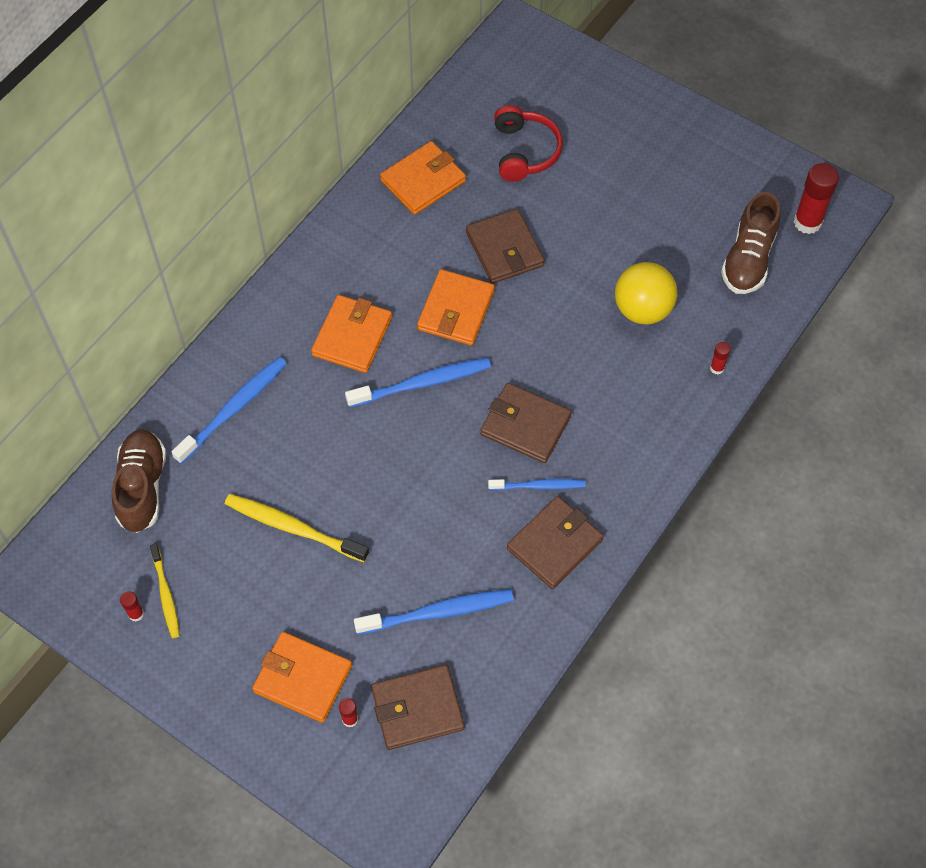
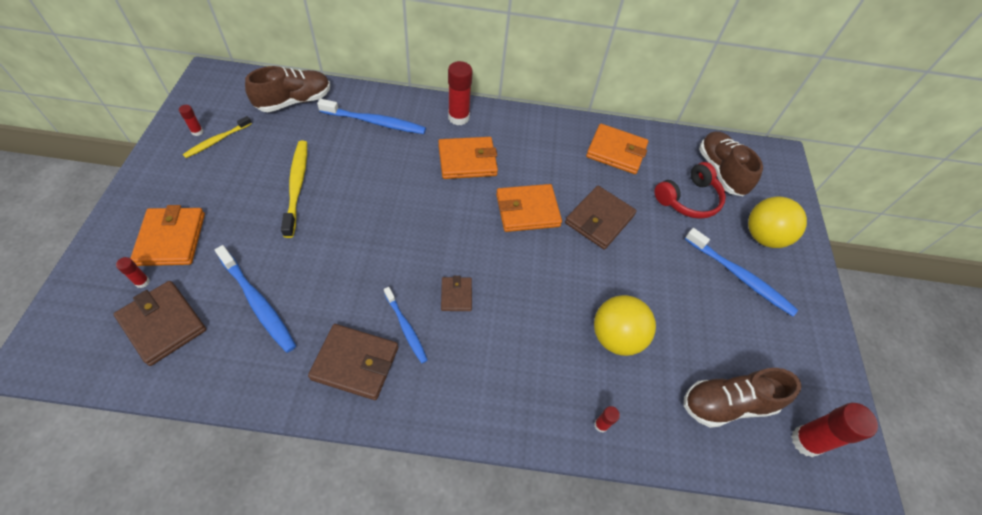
camera: 55 degrees right, 5 degrees down
blue toothbrush [345,358,491,407] -> blue toothbrush moved to [685,228,798,317]
brown wallet [480,383,572,463] -> brown wallet [441,276,472,311], size x0.56
none -> red glue stick [448,61,473,125]
none -> brown shoe [699,131,763,196]
none -> yellow ball [748,197,807,248]

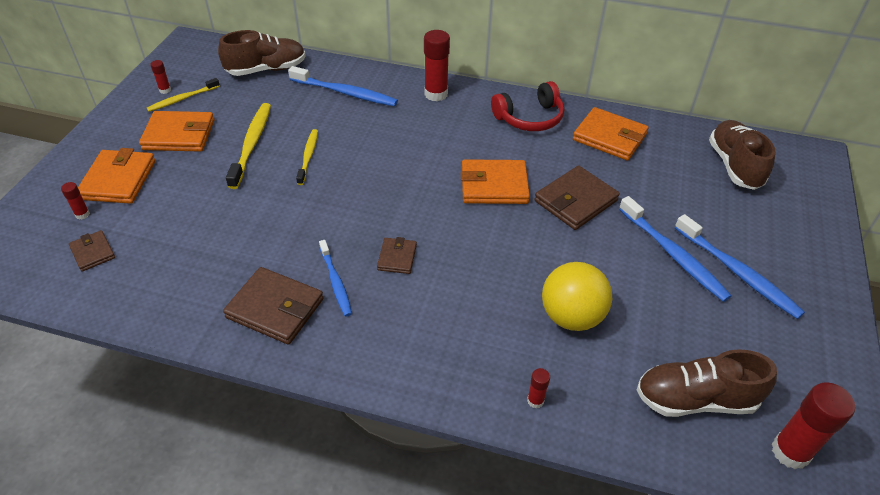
camera: 15 degrees right, 10 degrees down
brown wallet [114,281,206,366] -> brown wallet [69,230,115,272], size x0.56
blue toothbrush [215,245,296,353] -> blue toothbrush moved to [619,196,732,302]
orange wallet [438,137,498,179] -> orange wallet moved to [139,111,214,152]
red headphones [654,162,726,219] -> red headphones moved to [491,81,564,131]
yellow ball [748,197,807,248] -> none
none -> yellow toothbrush [296,129,318,185]

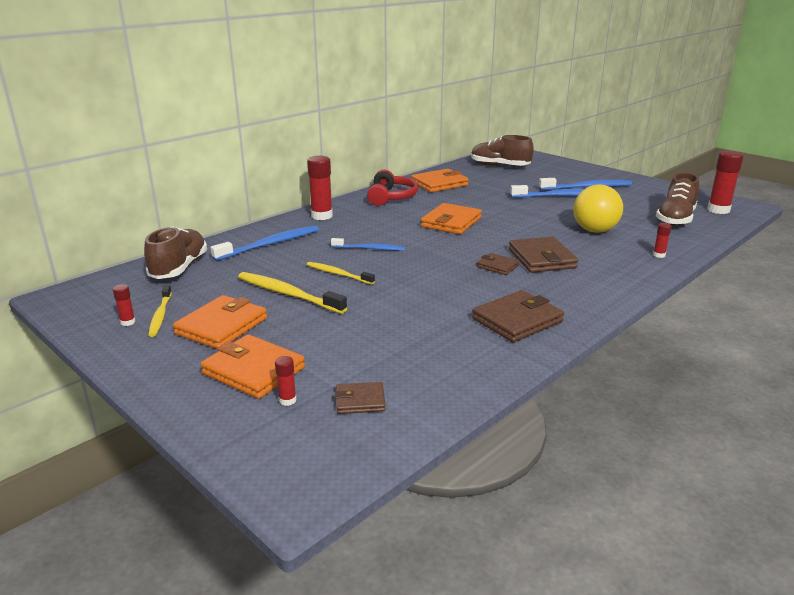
camera: 60 degrees left, 20 degrees down
blue toothbrush [319,240,352,316] -> blue toothbrush moved to [331,238,405,251]
brown wallet [534,166,620,230] -> brown wallet moved to [509,236,578,273]

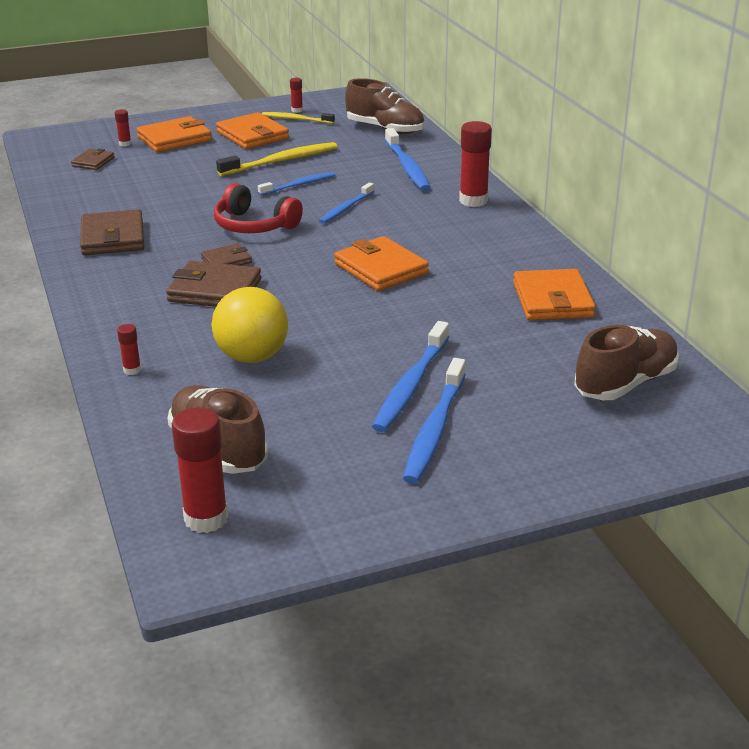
camera: 115 degrees right, 5 degrees up
yellow toothbrush [307,262,375,284] -> blue toothbrush [258,172,336,196]
red headphones [367,170,418,206] -> red headphones moved to [214,183,303,233]

